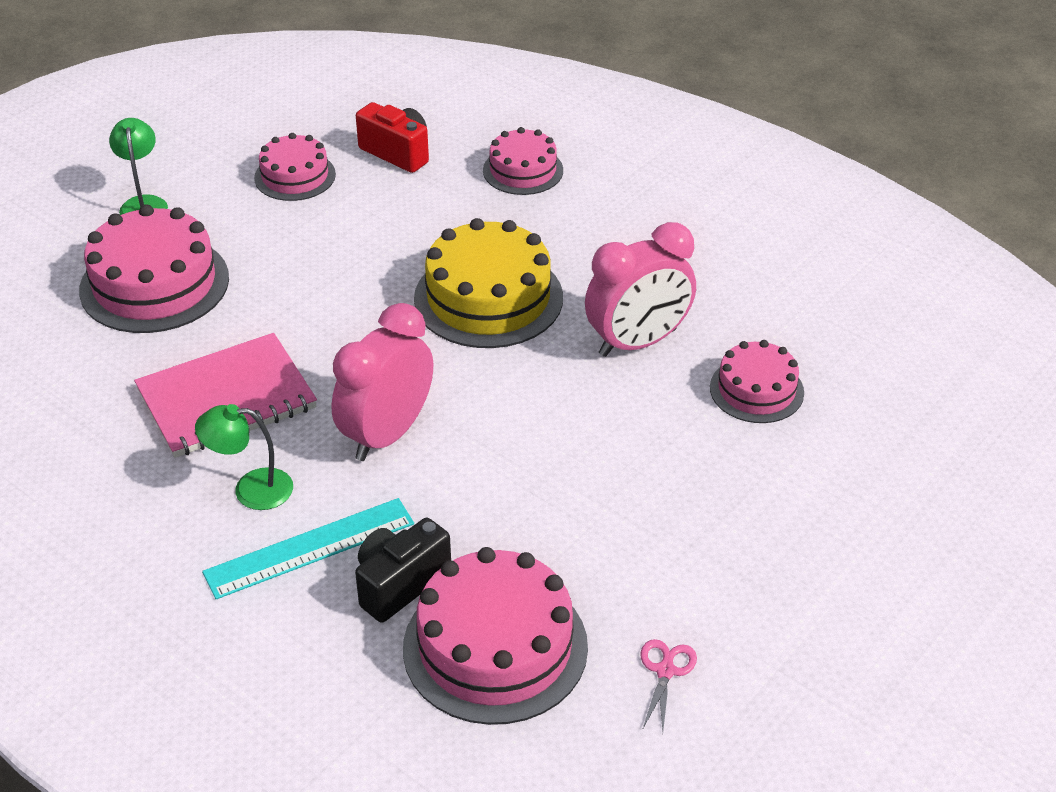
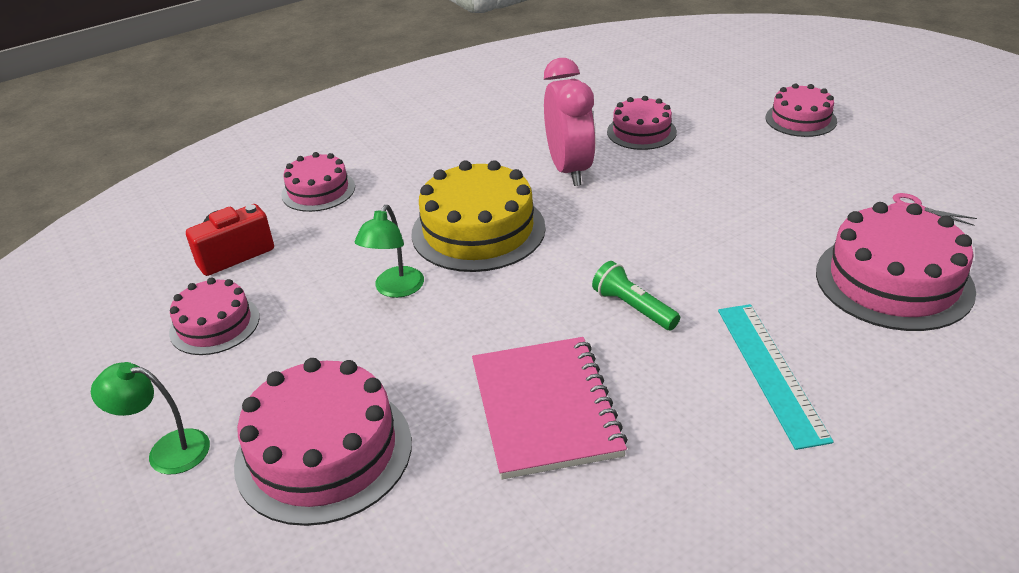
camera: 70 degrees left, 5 degrees down
green lamp [195,404,293,510] -> green lamp moved to [355,205,424,298]
pink clock [332,303,433,461] -> green flashlight [592,261,680,330]
black camera [355,518,451,622] -> none
none -> pink cake [765,83,837,137]

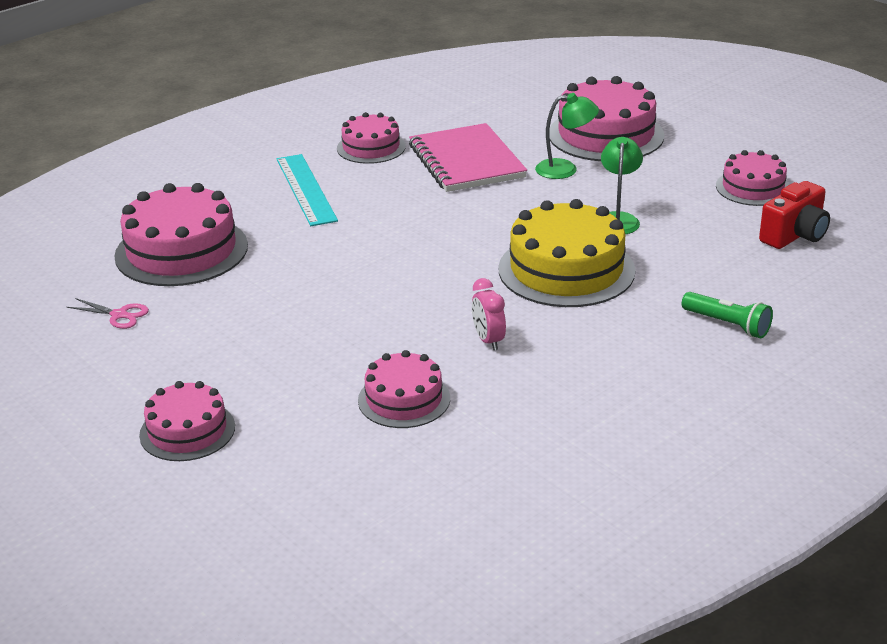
camera: 170 degrees right, 5 degrees down
green lamp [91,362,210,474] -> green lamp moved to [535,93,599,179]
pink cake [281,152,355,212] -> pink cake moved to [337,112,406,164]
pink clock [544,58,596,186] -> pink clock [472,278,506,351], size x0.49
green flashlight [592,261,680,330] -> green flashlight moved to [682,292,773,338]

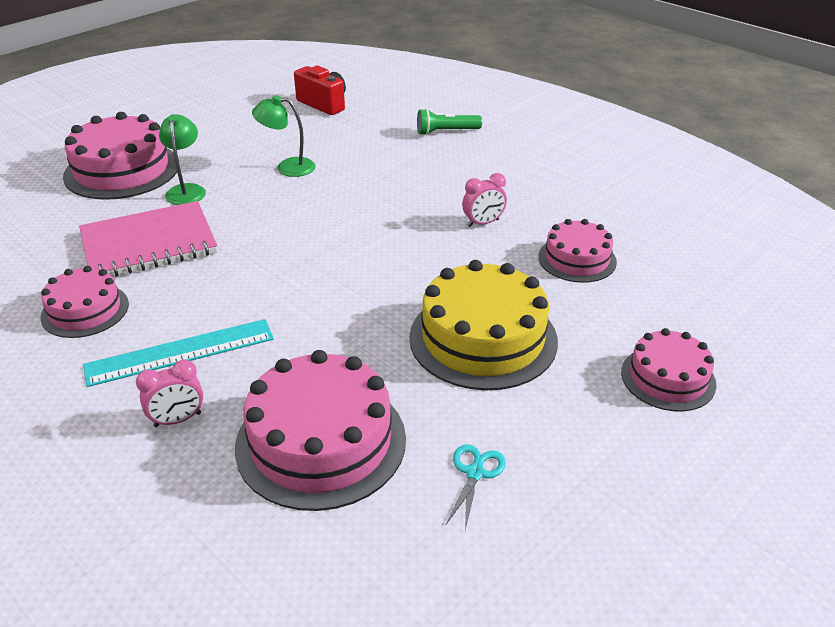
camera: 95 degrees left, 5 degrees up
pink scissors [67,298,149,329] -> turquoise scissors [446,444,506,530]
yellow cake [498,199,635,307] -> yellow cake moved to [409,260,558,390]
green flashlight [682,292,773,338] -> green flashlight turned 135 degrees counterclockwise [417,109,482,135]
pink cake [716,150,789,206] -> none
none -> pink clock [136,360,204,427]

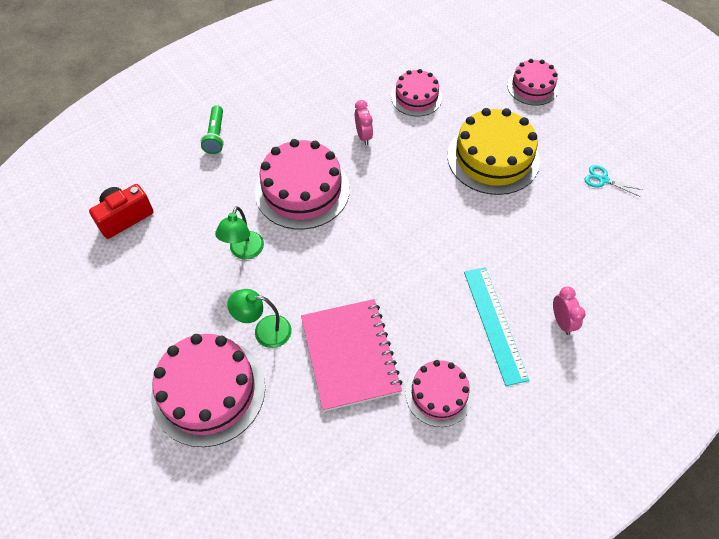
camera: 80 degrees left, 20 degrees up
pink cake [235,350,406,511] -> pink cake moved to [255,139,350,230]

